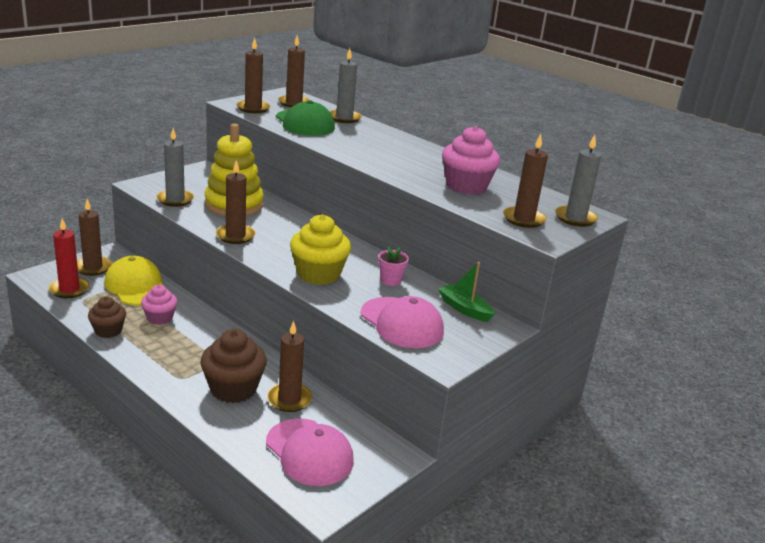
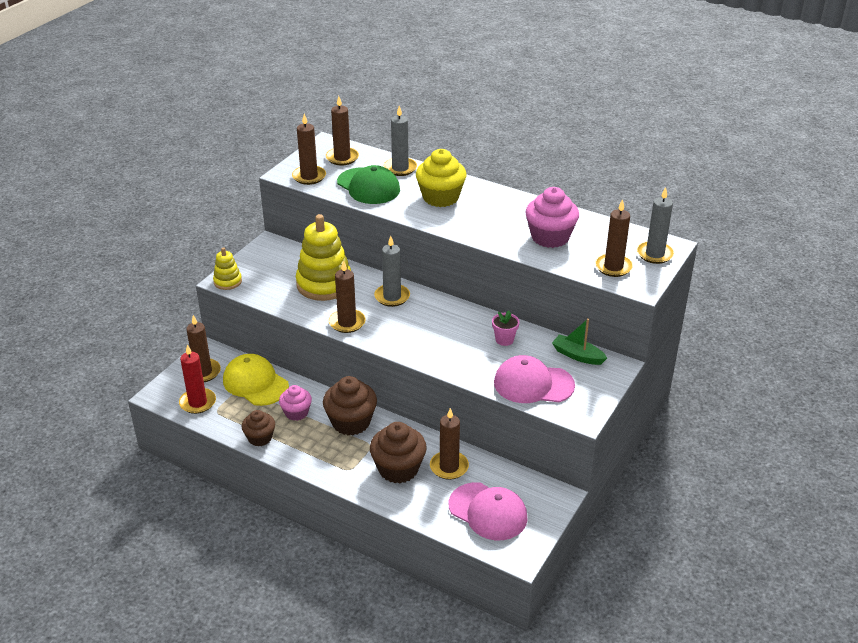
camera: 10 degrees left, 10 degrees up
grey candle [156,128,194,207] -> grey candle moved to [374,236,410,307]
yellow cupcake [290,214,351,285] -> yellow cupcake moved to [416,149,466,207]
pink cap [361,296,444,348] -> pink cap turned 150 degrees clockwise [494,355,575,403]
none -> yellow stacking toy [213,247,242,290]
none -> brown cupcake [323,376,377,435]

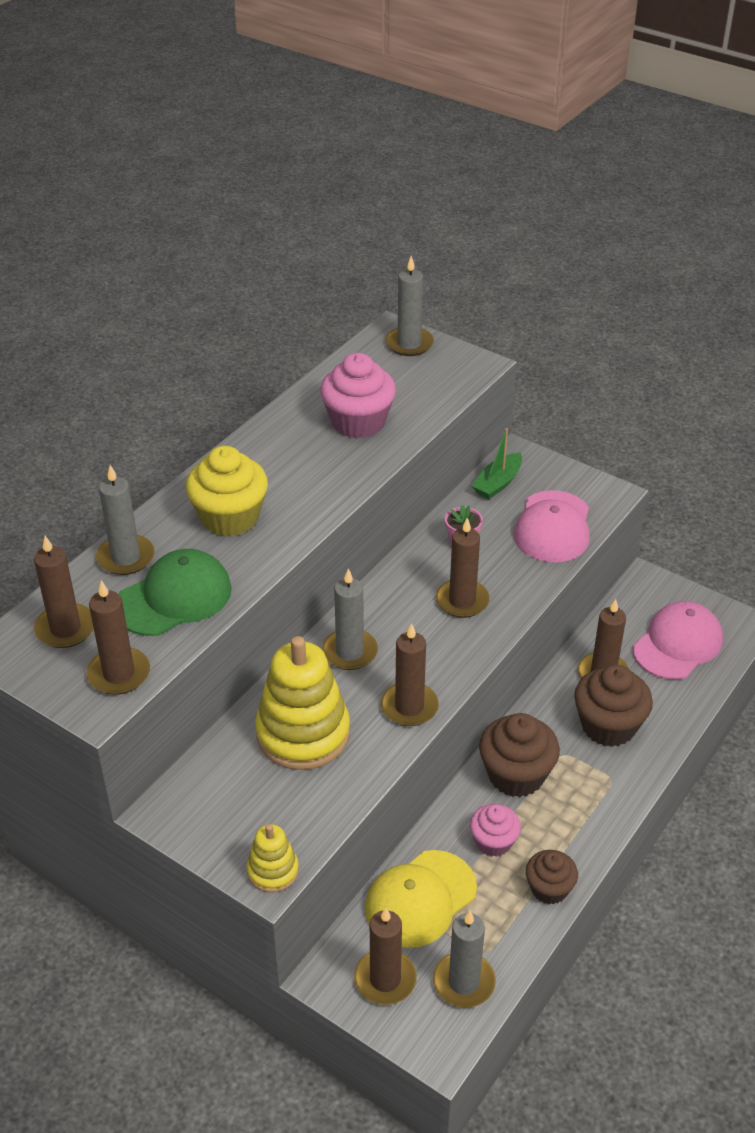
camera: 85 degrees left, 5 degrees up
red candle [179,344,216,414] -> grey candle [433,911,496,1008]
brown candle [595,199,633,277] -> brown candle moved to [436,518,490,618]

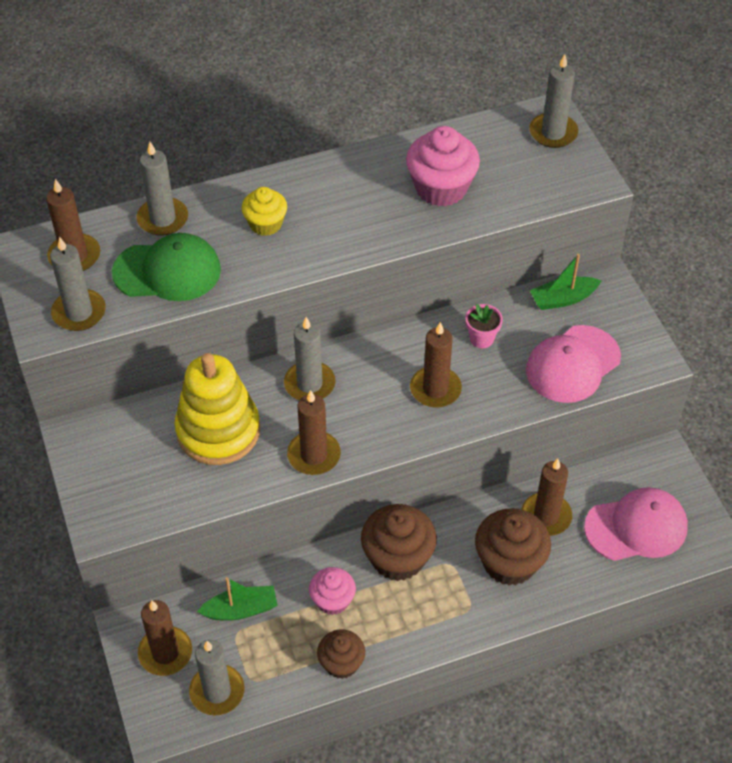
camera: 35 degrees right, 10 degrees up
brown candle [86,580,150,695] -> grey candle [50,237,106,331]
yellow cupcake [186,446,268,537] -> yellow cupcake [242,187,287,236], size x0.61
yellow stacking toy [246,824,299,893] -> none
yellow cap [365,850,477,948] -> green boat [197,577,278,621]

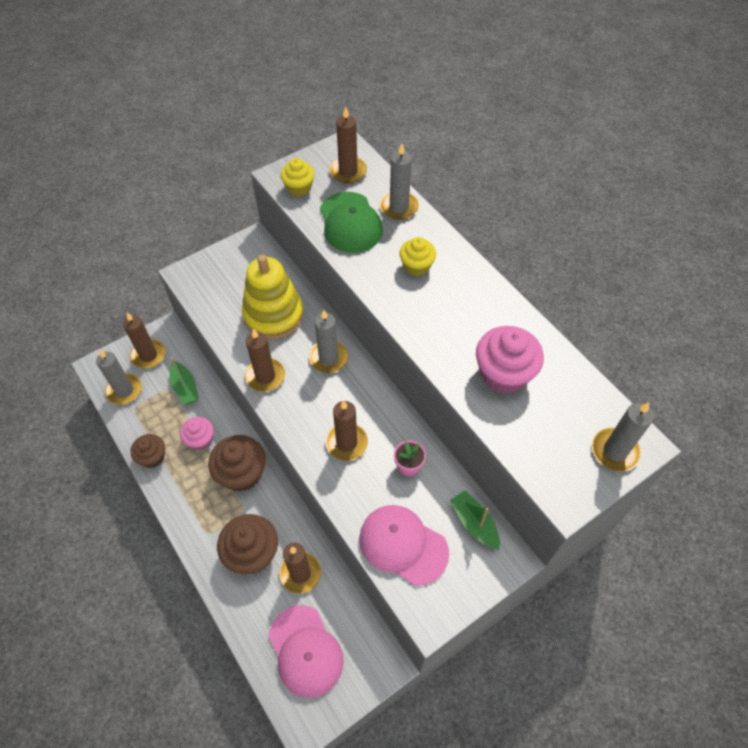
camera: 75 degrees right, 5 degrees up
grey candle [50,237,106,331] -> yellow cupcake [281,158,315,196]

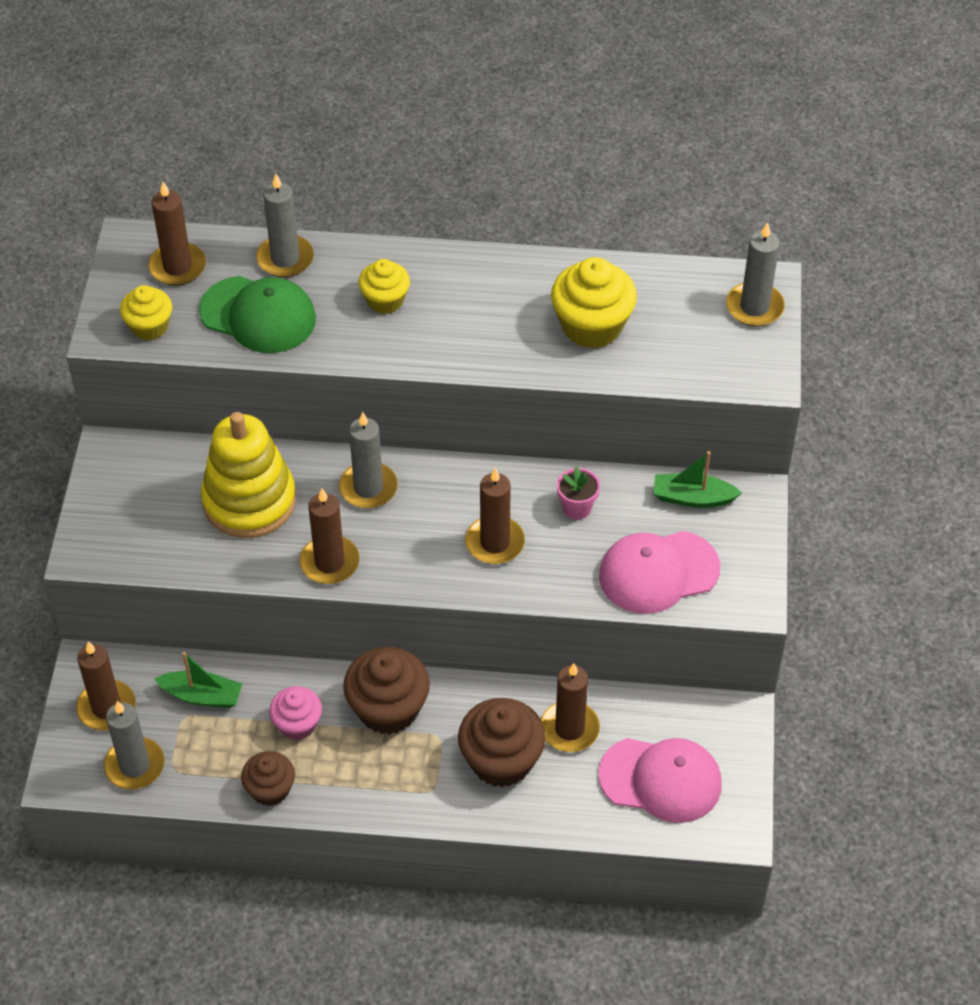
camera: 50 degrees left, 5 degrees down
pink cupcake [476,326,544,394] -> yellow cupcake [551,257,637,348]

